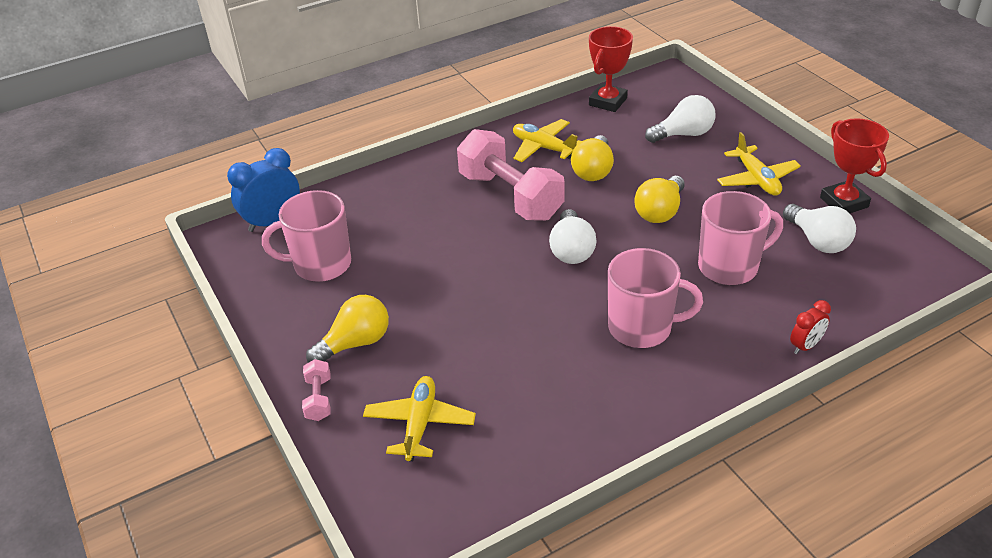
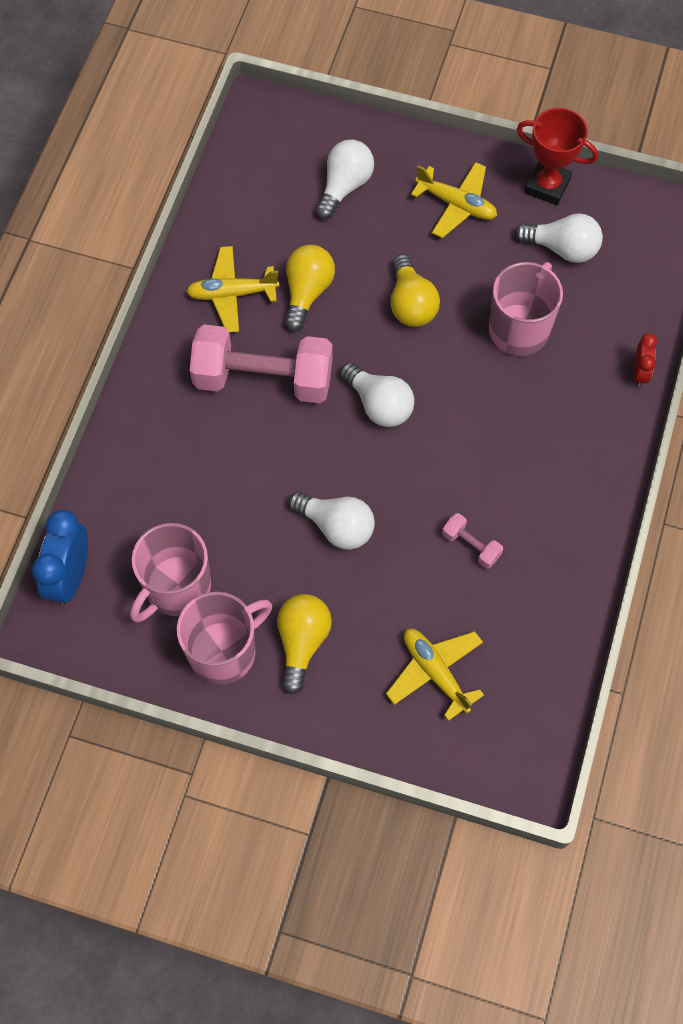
camera: 45 degrees left, 25 degrees up
pink dumbbell [302,359,330,421] -> pink dumbbell moved to [442,513,503,569]
yellow light bulb [571,135,614,181] -> yellow light bulb turned 135 degrees counterclockwise [285,245,335,331]
red trophy [589,26,633,112] -> none
pink mug [608,248,703,348] -> pink mug moved to [177,592,272,685]
none -> white light bulb [288,492,375,550]

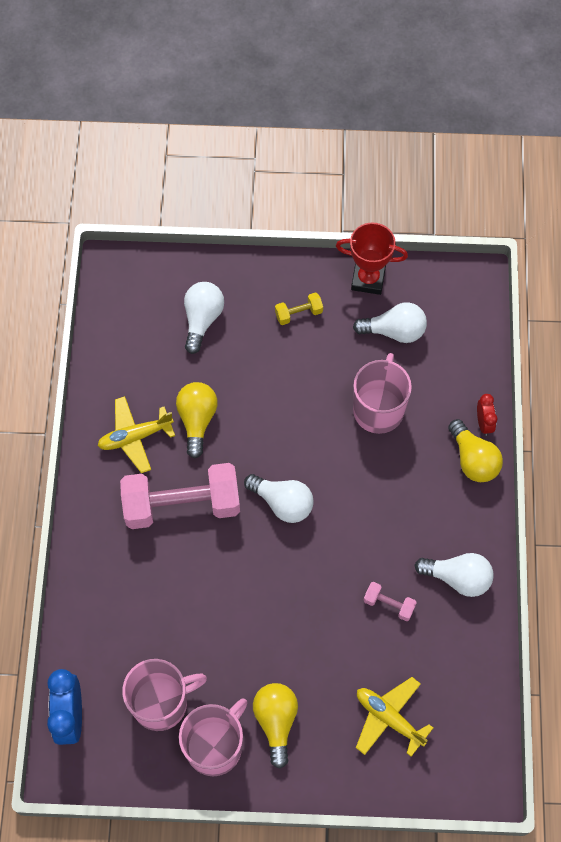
camera: 15 degrees left, 0 degrees up
pink mug [130,523,211,622] -> pink mug turned 135 degrees counterclockwise [122,659,207,731]
white light bulb [288,492,375,550] -> white light bulb moved to [415,553,494,597]
yellow light bulb [390,254,440,327] -> yellow light bulb moved to [448,419,503,482]
yellow plane [411,162,497,238] -> yellow dumbbell [275,292,323,325]

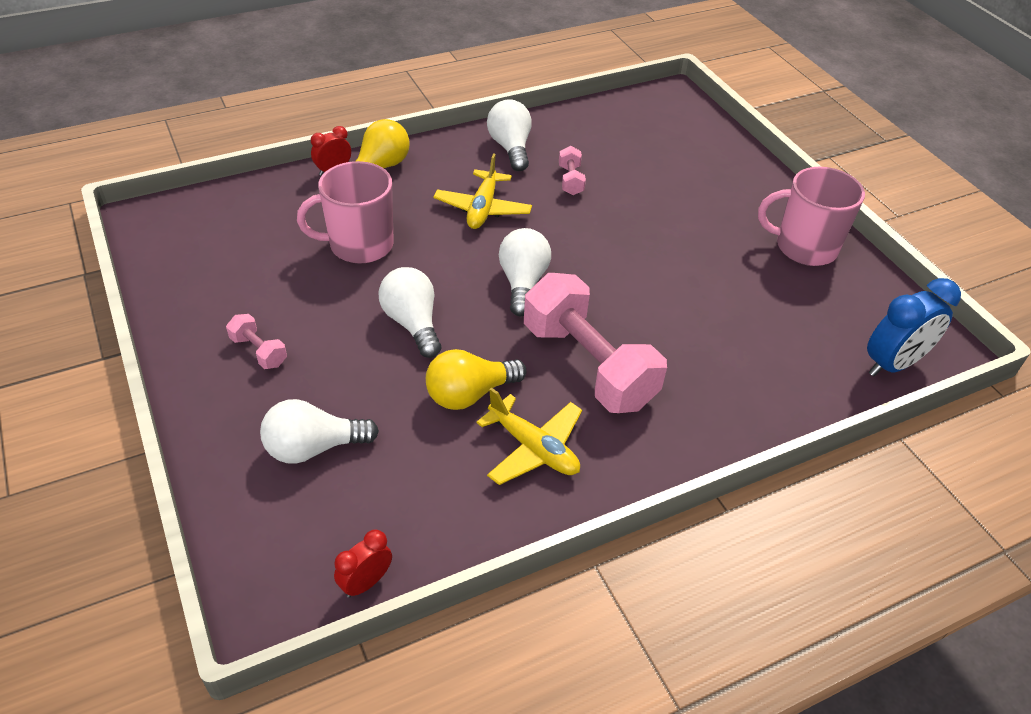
camera: 120 degrees left, 20 degrees down
pink mug [122,659,207,731] -> none
yellow light bulb [253,683,298,769] -> none
yellow dumbbell [275,292,323,325] -> pink dumbbell [226,314,287,369]
red trophy [336,223,408,295] -> none
white light bulb [353,302,427,343] -> white light bulb moved to [379,267,441,358]
yellow plane [356,677,433,757] -> yellow plane moved to [434,154,532,229]
none -> red clock [334,529,392,598]

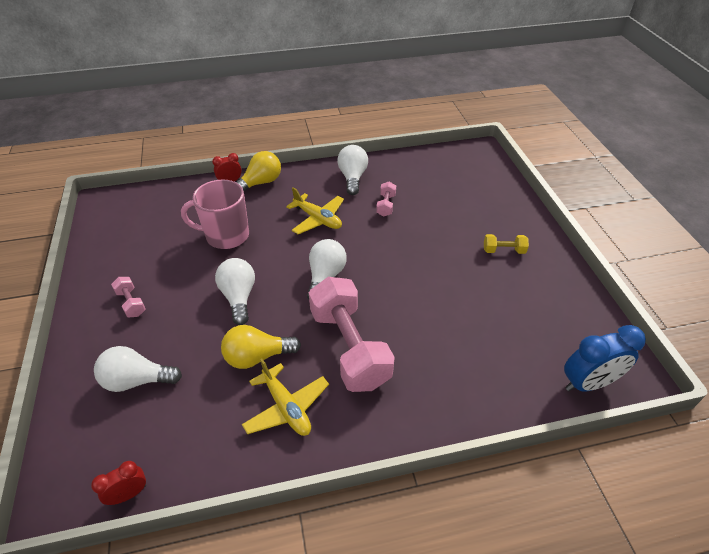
camera: 15 degrees right, 0 degrees up
yellow plane [434,154,532,229] -> yellow plane turned 75 degrees counterclockwise [286,187,344,234]
pink mug [758,167,865,266] -> none
none -> yellow dumbbell [484,234,529,254]

